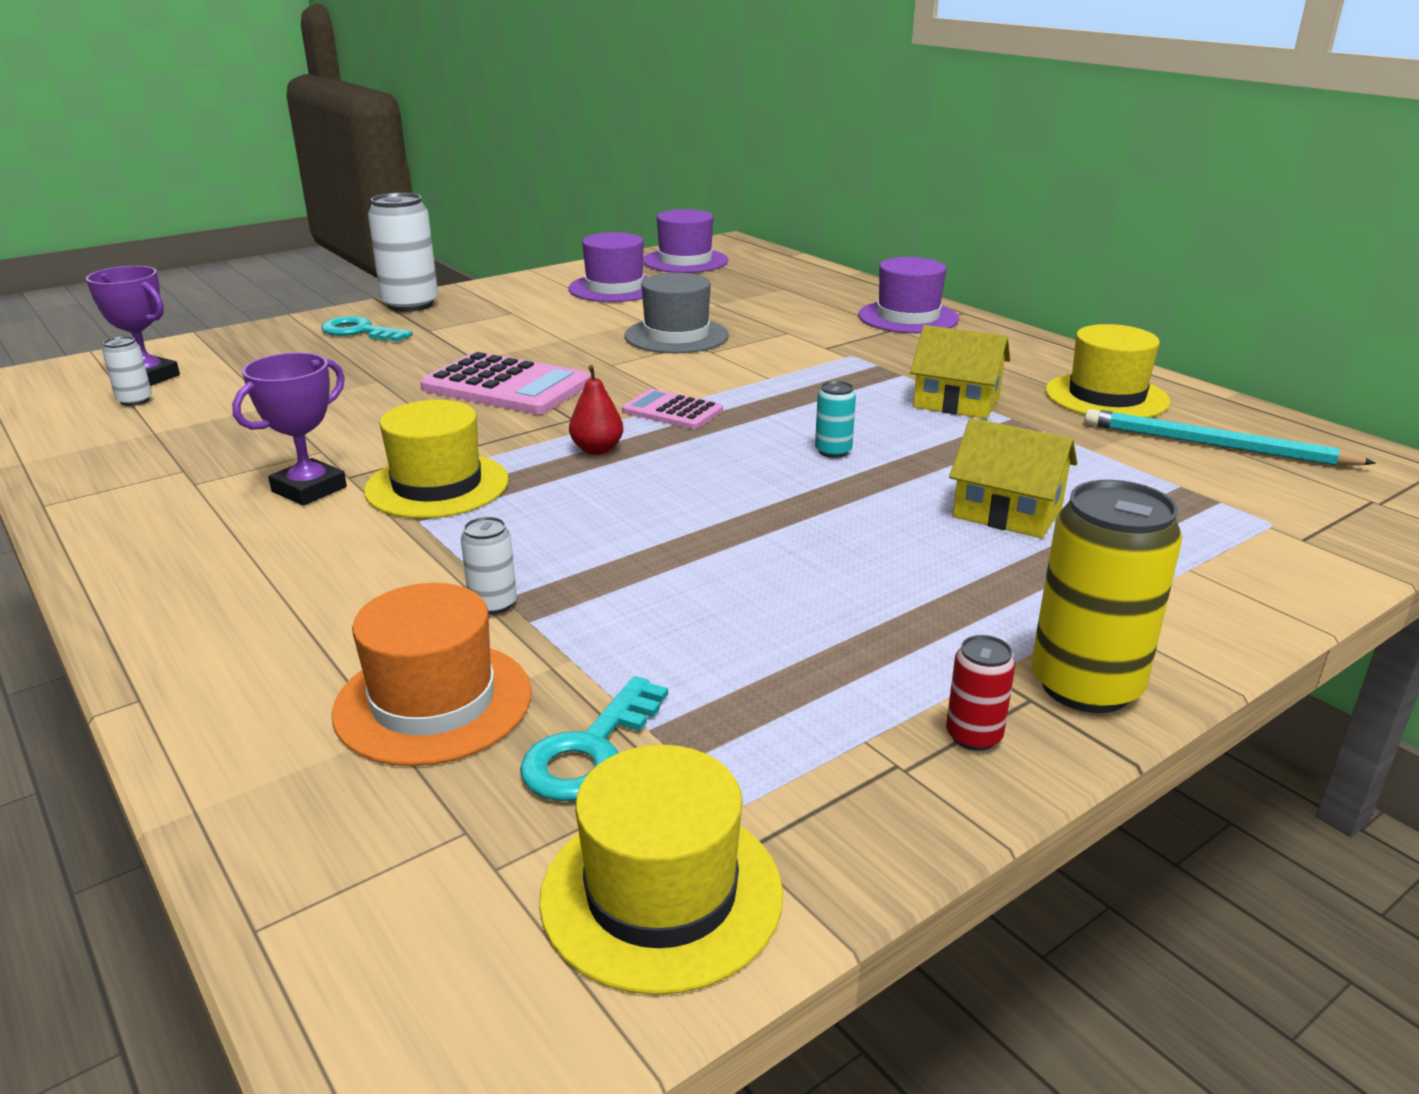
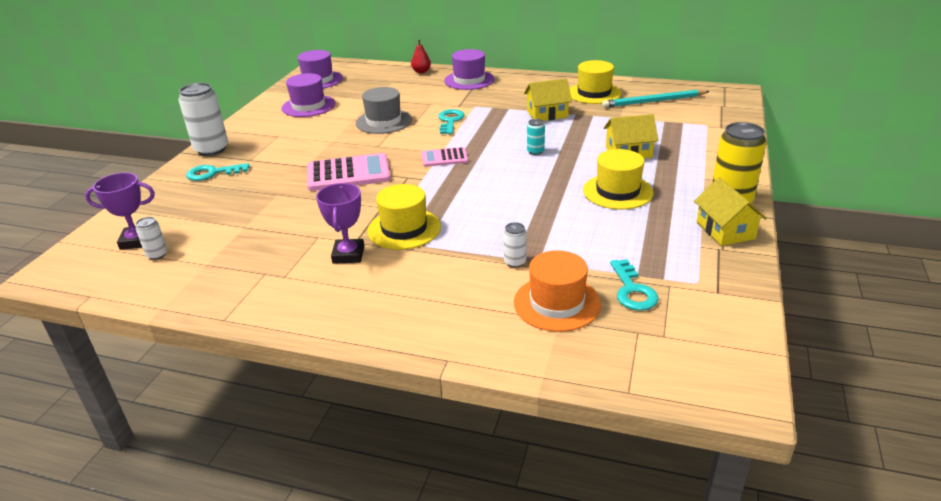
camera: 35 degrees left, 5 degrees up
yellow hat [539,745,783,995] -> yellow hat moved to [583,149,654,210]
red pear [569,365,623,455] -> red pear moved to [411,39,431,73]
red can [946,635,1015,751] -> yellow house [694,177,767,246]
none -> turquoise key [438,109,465,134]

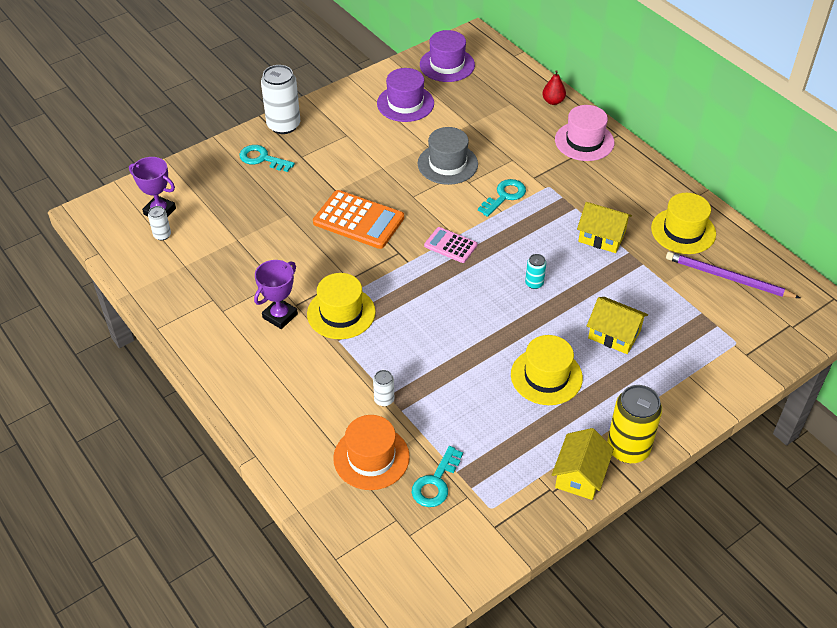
camera: 35 degrees right, 15 degrees up
pink calculator [307,153,391,191] -> orange calculator [313,190,404,249]
purple hat [444,49,495,90] -> pink hat [555,105,614,161]
turquoise pencil [602,89,710,108] -> purple pencil [666,251,800,298]

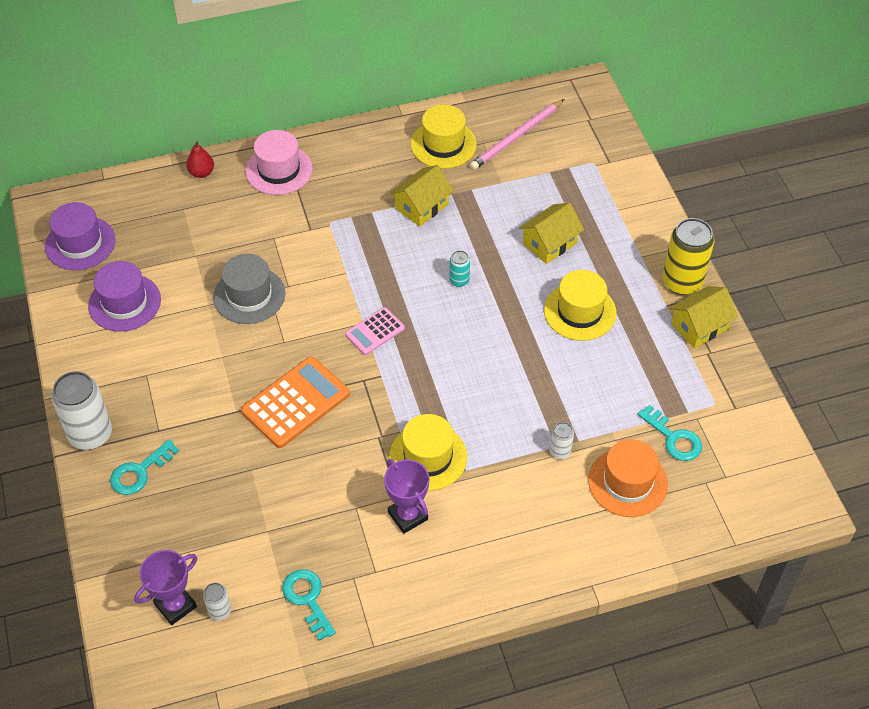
camera: 70 degrees left, 5 degrees up
turquoise key [478,179,526,217] -> turquoise key moved to [282,569,336,641]
yellow house [552,428,614,500] -> yellow house turned 75 degrees counterclockwise [669,286,738,348]
purple pencil [666,251,800,298] -> pink pencil [469,99,564,170]

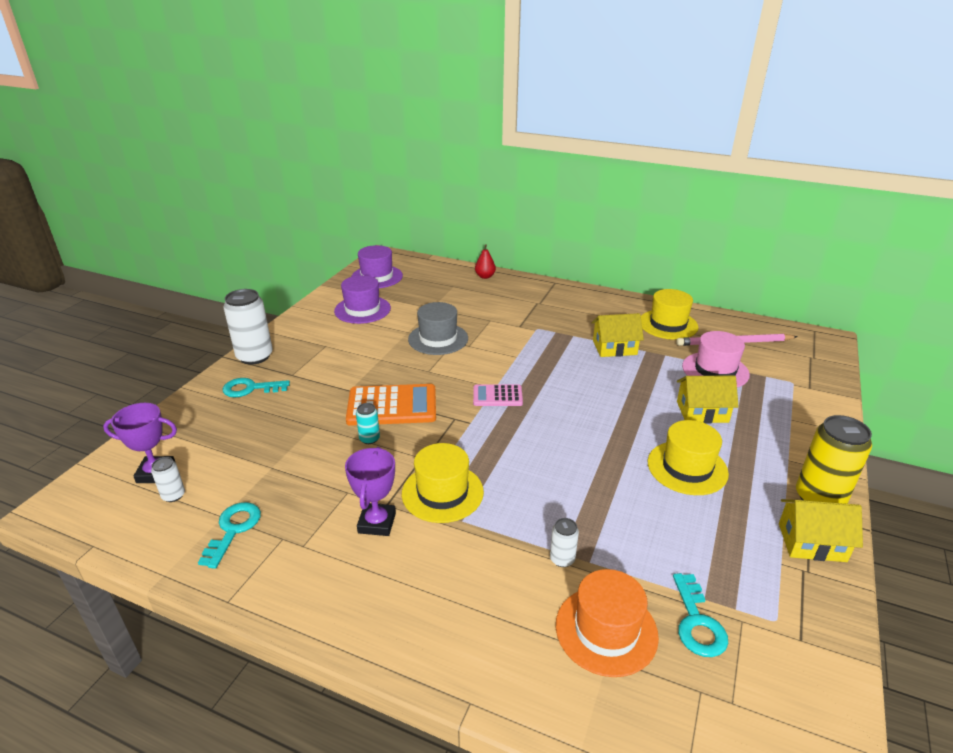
camera: 40 degrees right, 20 degrees down
pink hat [245,130,313,195] -> pink hat moved to [682,331,750,387]
turquoise can [450,250,470,287] -> turquoise can moved to [356,403,380,444]

